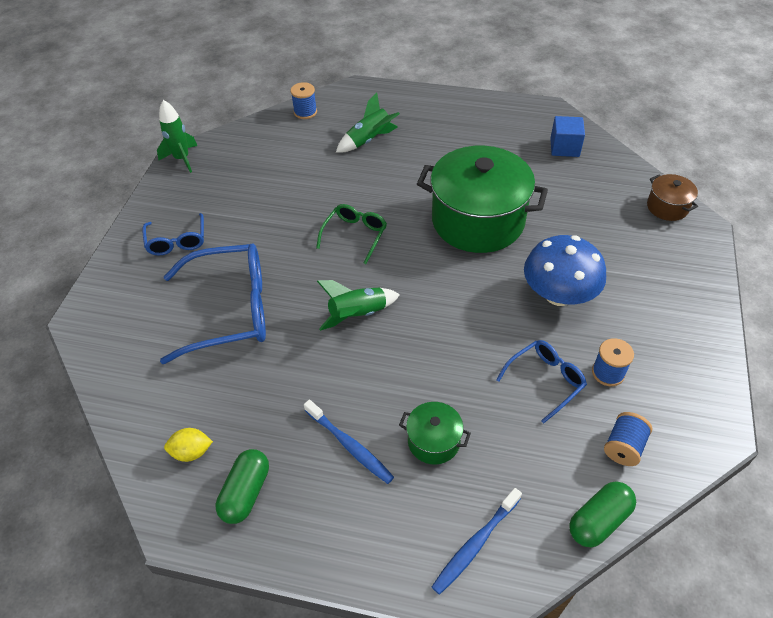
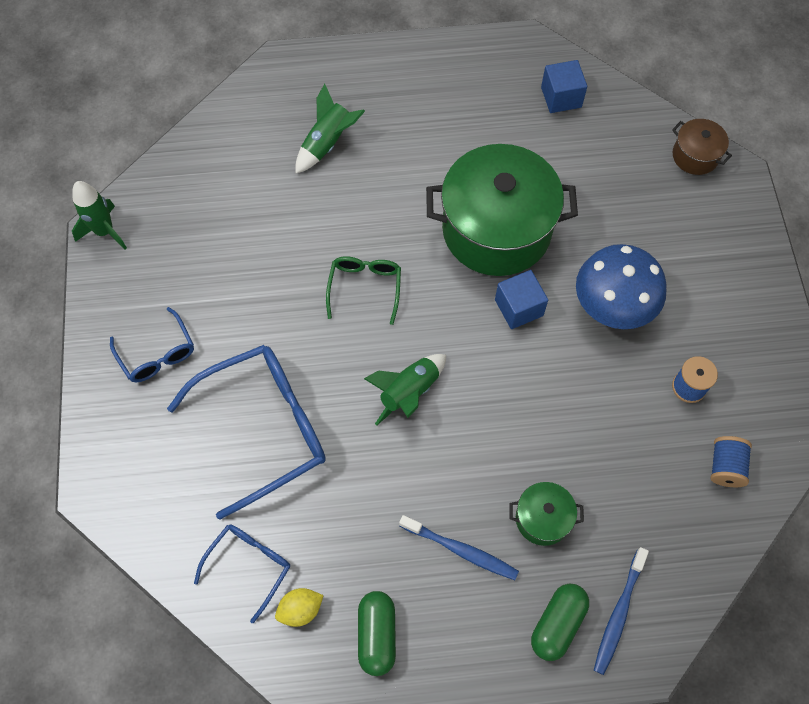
camera: 20 degrees left, 15 degrees up
blue spool [291,82,317,119] -> none
blue glasses [496,340,587,423] -> blue glasses moved to [194,525,290,623]
green capsule [569,481,636,547] -> green capsule moved to [531,583,589,661]
none -> blue cube [495,270,548,329]

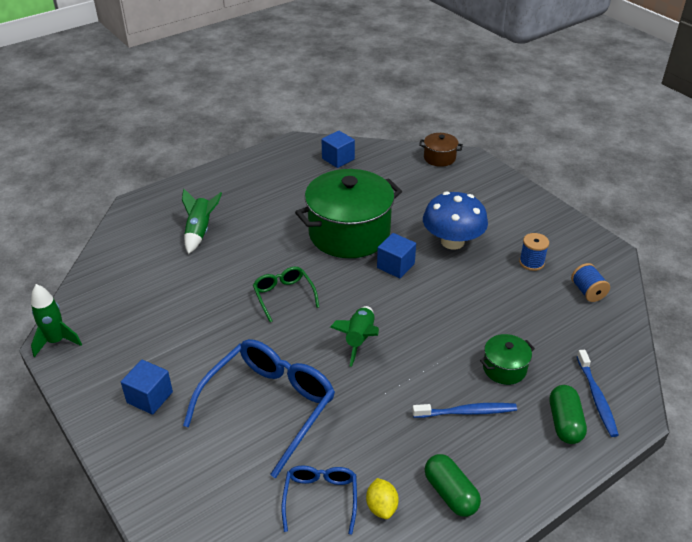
camera: 30 degrees left, 25 degrees down
blue glasses [110,307,194,382] -> blue cube [121,360,173,415]
yellow lemon [275,588,324,627] -> yellow lemon turned 45 degrees counterclockwise [366,478,399,519]

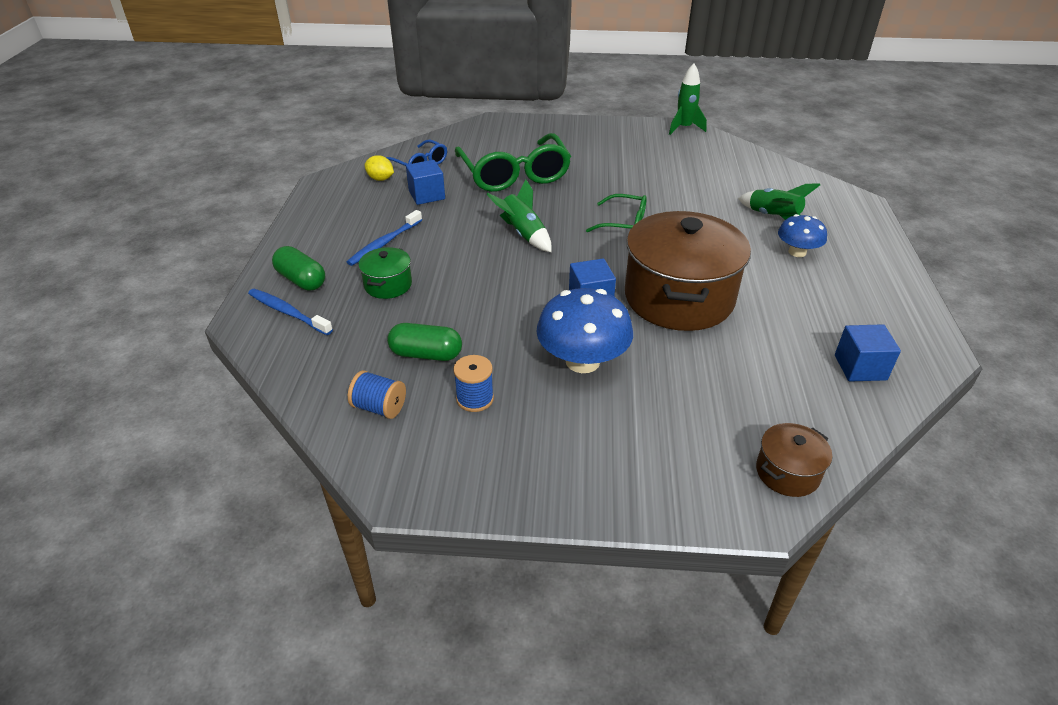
camera: 130 degrees right, 0 degrees up
blue cube [121,360,173,415] -> blue cube moved to [406,160,445,205]
blue glasses [183,339,335,478] -> green glasses [455,133,571,192]
green pot [295,169,402,258] -> brown pot [625,211,751,331]
green capsule [425,454,481,517] -> green capsule moved to [387,323,462,361]
none -> blue mushroom [778,214,827,257]

